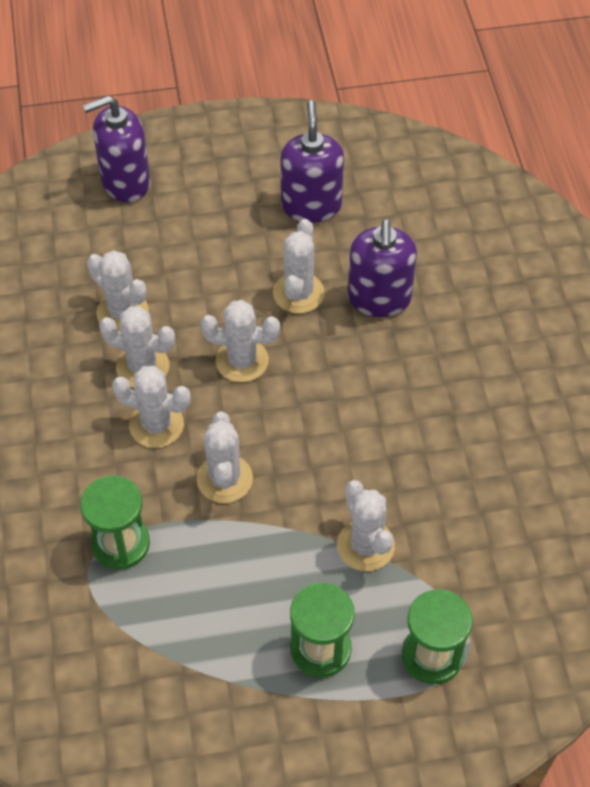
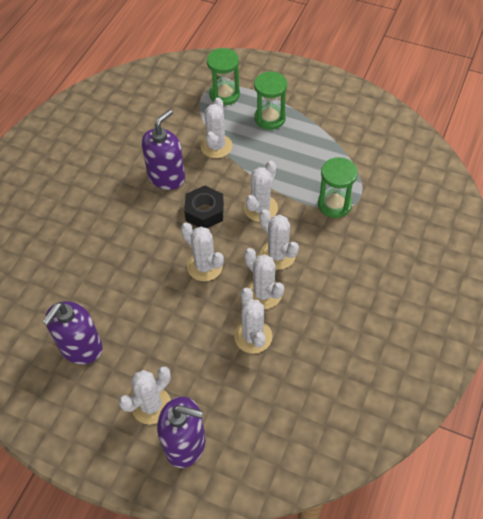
camera: 145 degrees left, 0 degrees up
white cactus [273,219,325,314] -> white cactus moved to [119,366,171,424]
purple soap dispenser [348,219,417,317] -> purple soap dispenser moved to [141,109,185,190]
none -> black nut [184,185,224,228]

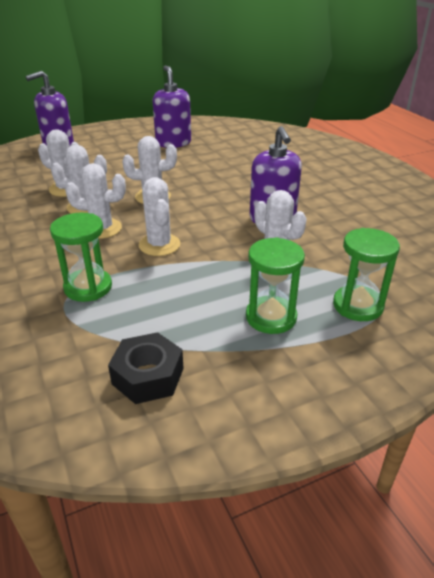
camera: 130 degrees right, 20 degrees down
white cactus [119,366,171,424] -> none
black nut [184,185,224,228] -> black nut moved to [108,332,184,404]

